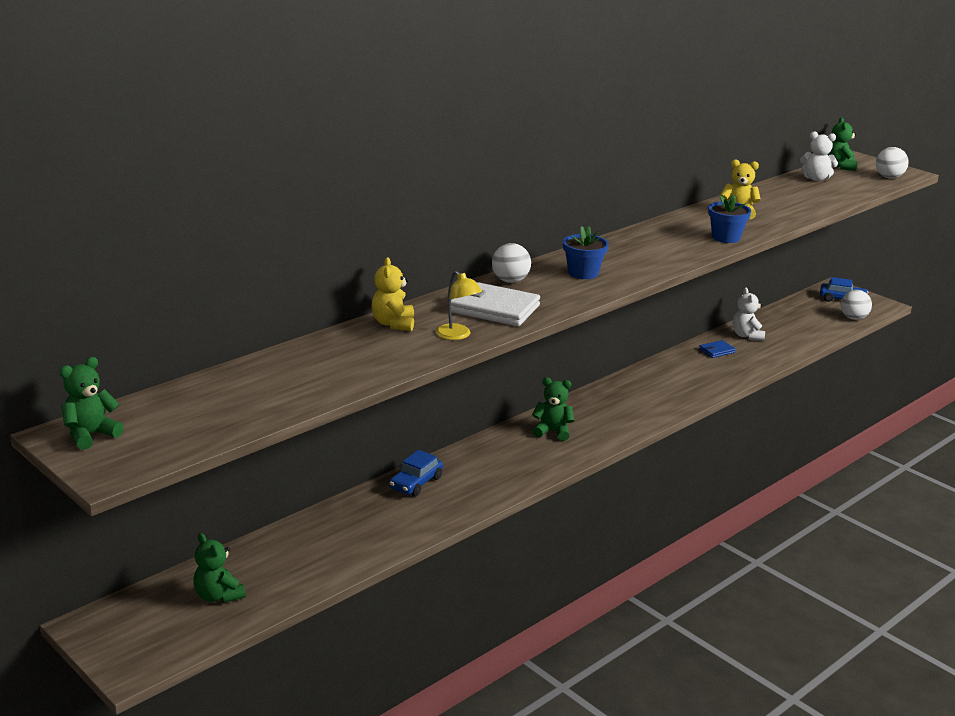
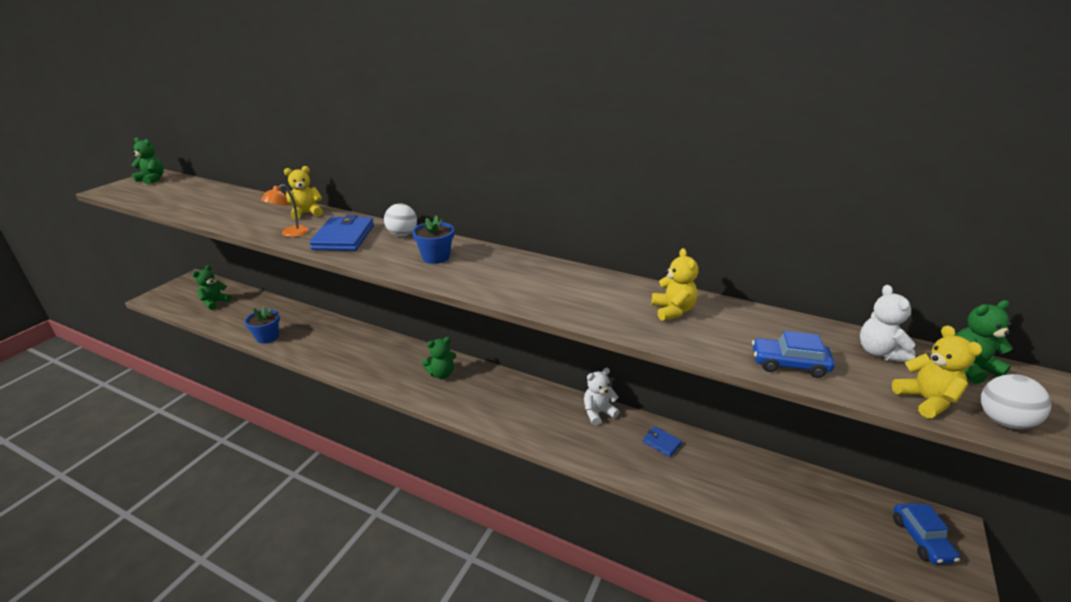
camera: 70 degrees right, 5 degrees up
blue car [389,450,443,496] -> blue car moved to [752,331,835,378]
yellow lamp [436,271,482,340] -> orange lamp [261,184,309,237]
white wallet [451,282,540,326] -> blue wallet [309,215,374,251]
green teddy bear [532,378,574,441] -> green teddy bear turned 75 degrees clockwise [422,337,456,379]
blue flower pot [708,194,751,243] -> blue flower pot moved to [244,306,280,344]
white teddy bear [733,288,765,341] -> white teddy bear moved to [584,368,620,426]
white ball [841,290,872,320] -> none
none -> yellow teddy bear [892,325,982,418]

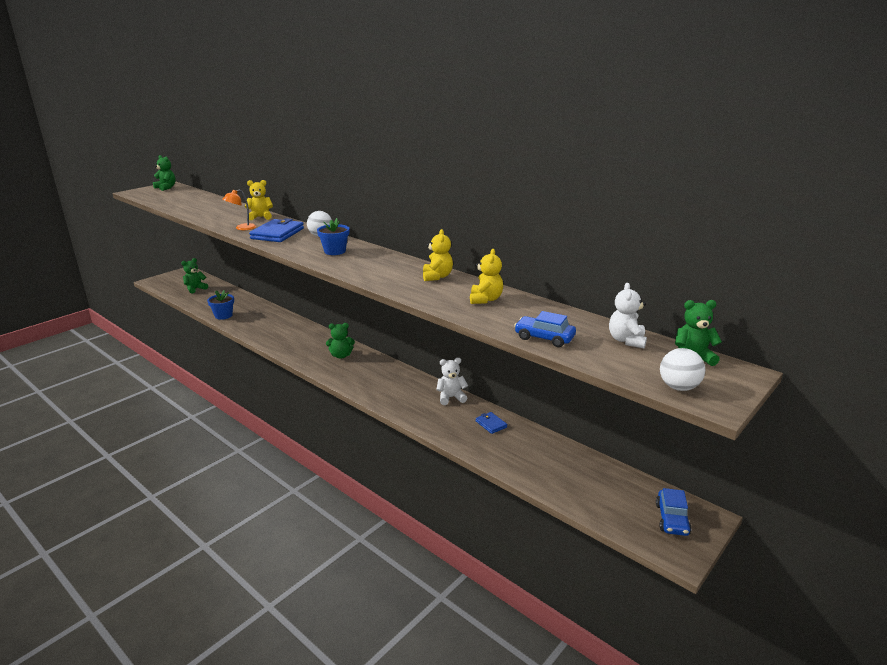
camera: 15 degrees right, 5 degrees down
yellow teddy bear [892,325,982,418] -> yellow teddy bear moved to [423,229,453,281]

